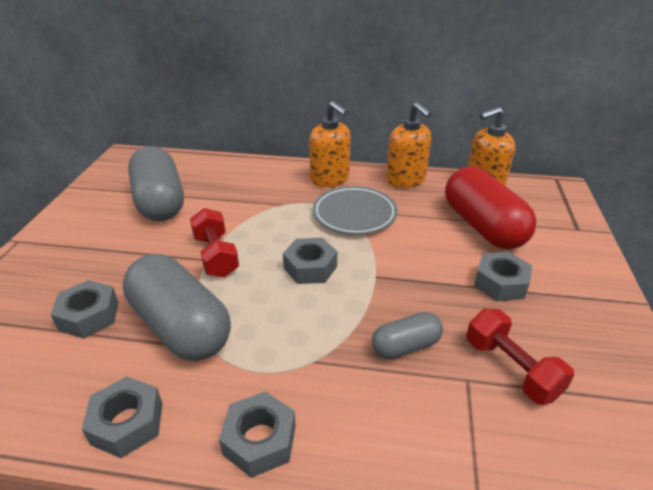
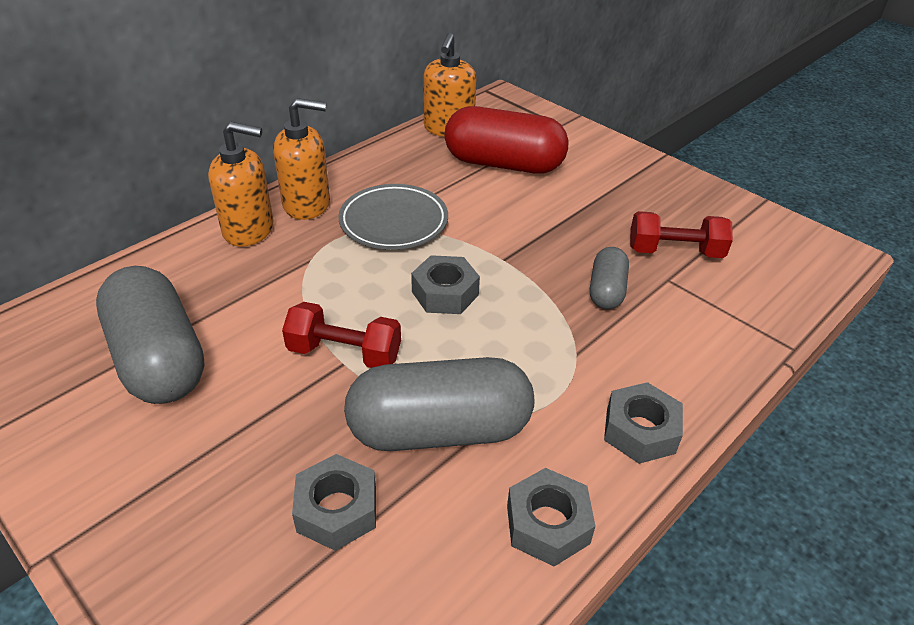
camera: 55 degrees left, 5 degrees up
grey capsule [128,146,184,221] -> grey capsule turned 45 degrees clockwise [96,266,205,404]
orange soap dispenser [386,102,432,188] -> orange soap dispenser moved to [208,121,273,247]
grey nut [474,252,532,301] -> none

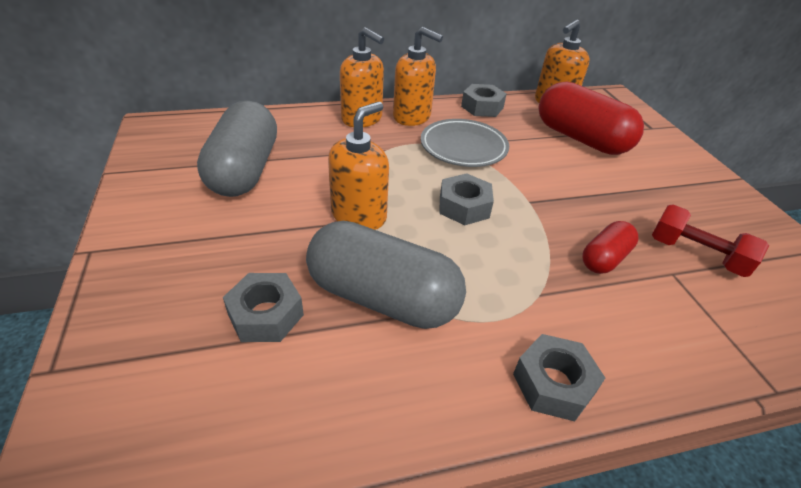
camera: 30 degrees right, 0 degrees up
red dumbbell [282,302,401,368] -> orange soap dispenser [328,102,389,230]
grey nut [507,468,595,567] -> grey nut moved to [461,84,507,117]
grey capsule [590,247,629,309] -> red capsule [582,221,639,274]

